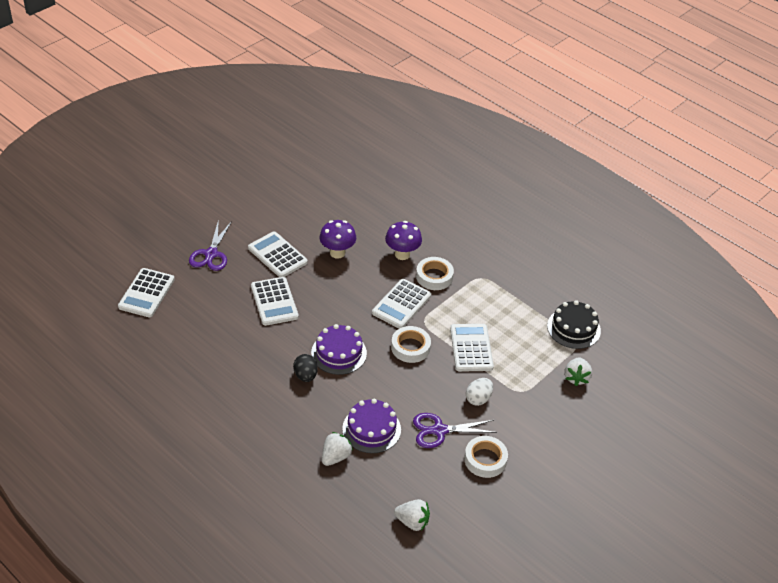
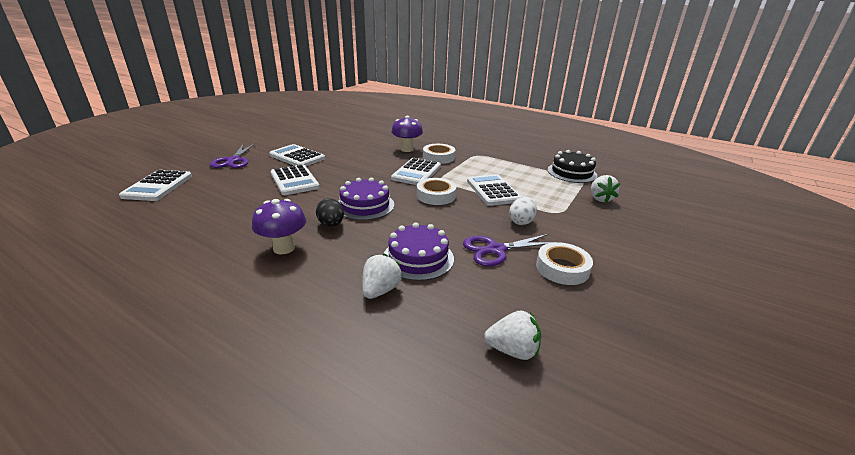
camera: 10 degrees left, 15 degrees down
purple mushroom [320,220,356,259] -> purple mushroom moved to [252,199,306,255]

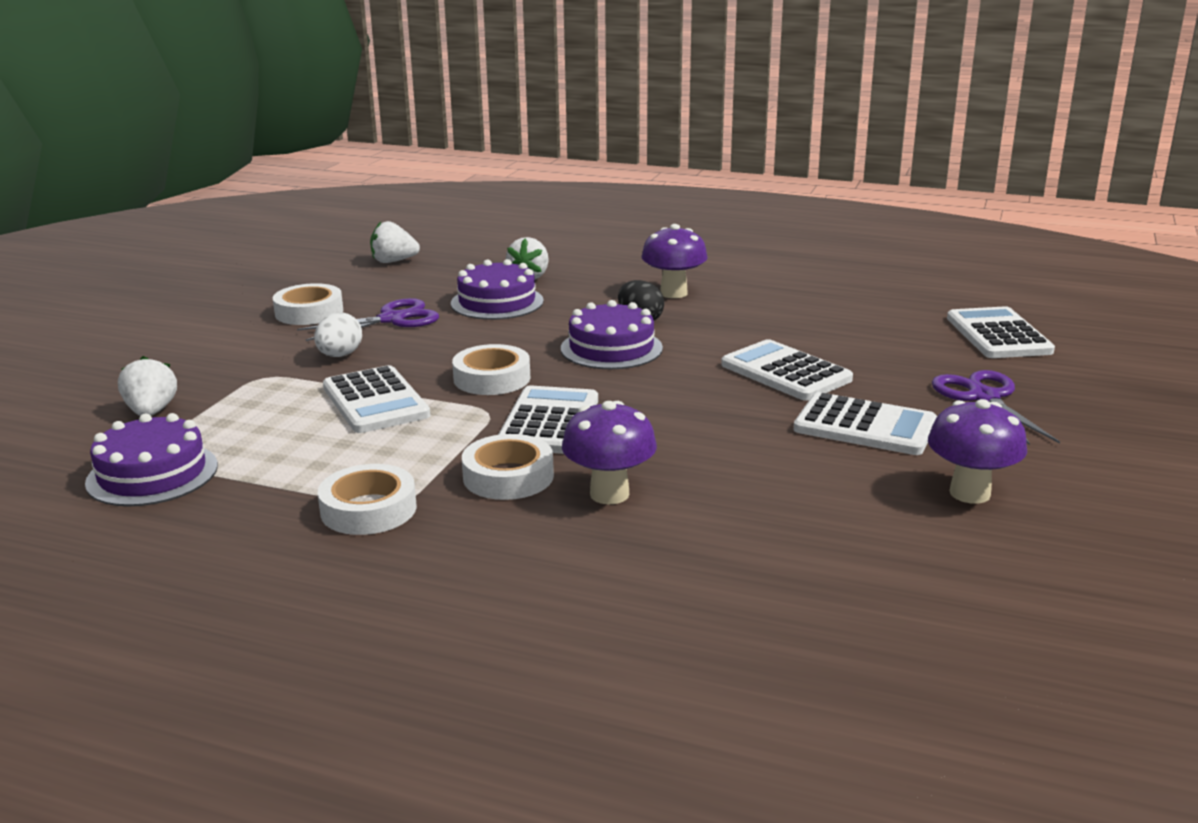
camera: 170 degrees right, 5 degrees down
black cake [547,150,597,183] -> purple cake [85,413,218,507]
none -> white tape [318,464,417,535]
none -> purple mushroom [928,399,1027,504]

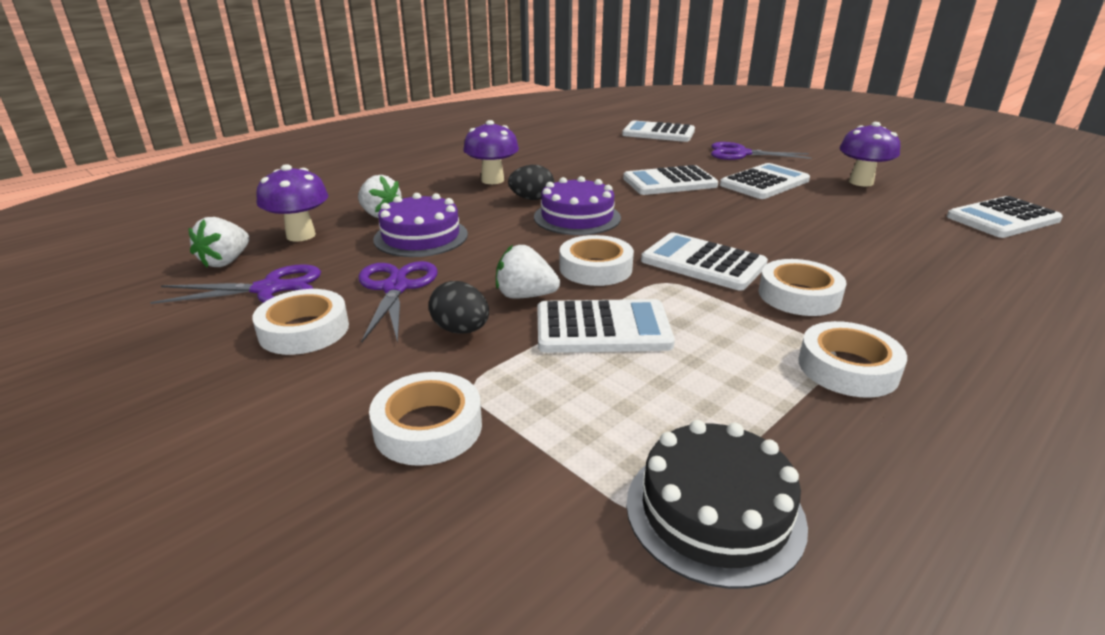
camera: 65 degrees left, 5 degrees up
purple cake [85,413,218,507] -> black cake [626,420,808,589]
white strawberry [118,356,177,416] -> white strawberry moved to [496,245,560,299]
white egg [314,313,362,357] -> black egg [429,281,489,334]
purple mushroom [562,401,657,505] -> purple mushroom moved to [256,164,328,241]
none -> purple scissors [150,264,321,304]
none -> white tape [369,372,482,466]
none -> white calculator [947,196,1063,238]

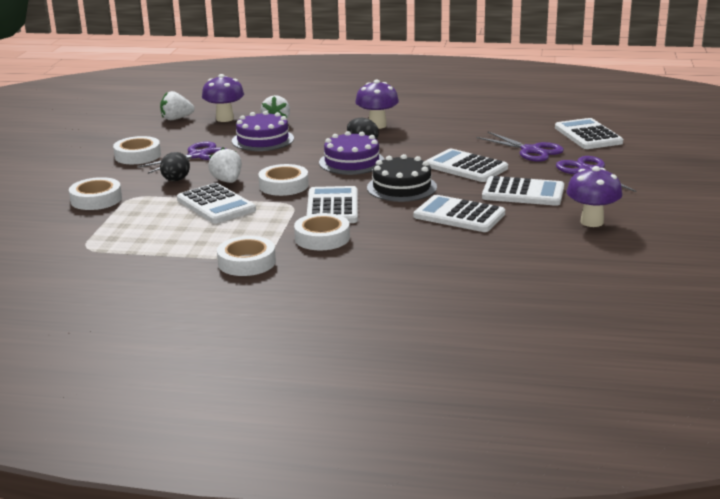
camera: 55 degrees right, 5 degrees down
purple scissors [150,264,321,304] -> purple scissors moved to [476,132,564,162]
black cake [626,420,808,589] -> black cake moved to [367,154,437,202]
white calculator [947,196,1063,238] -> white calculator moved to [414,195,505,232]

